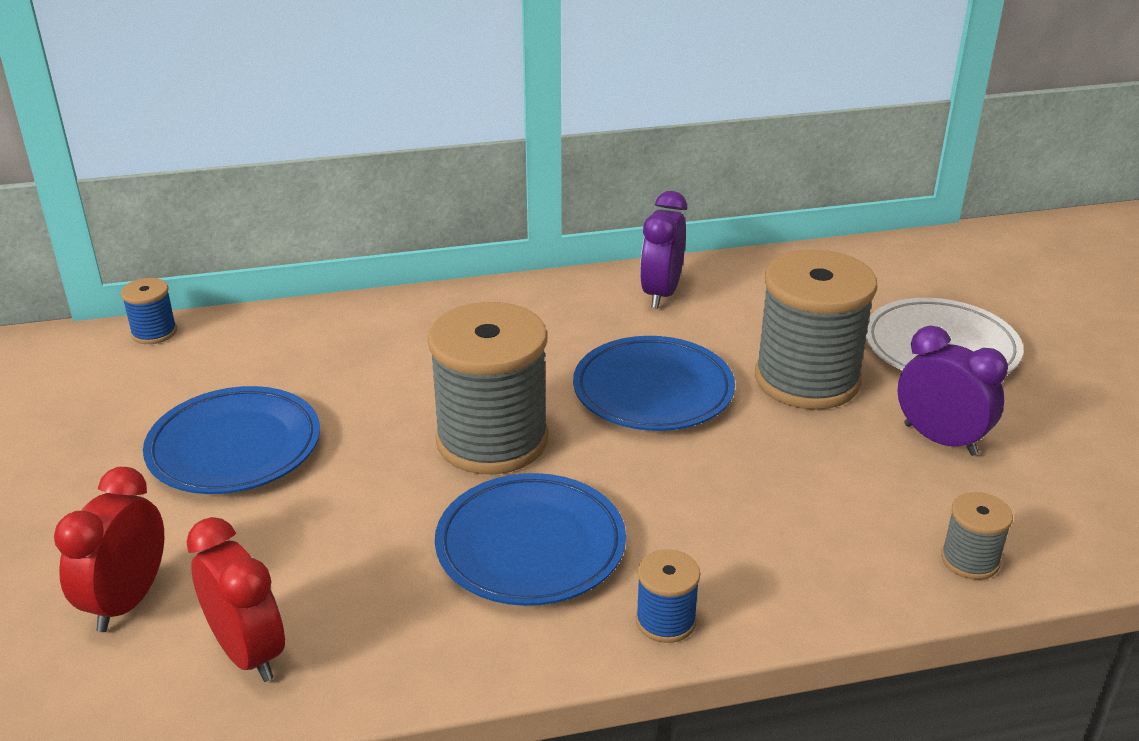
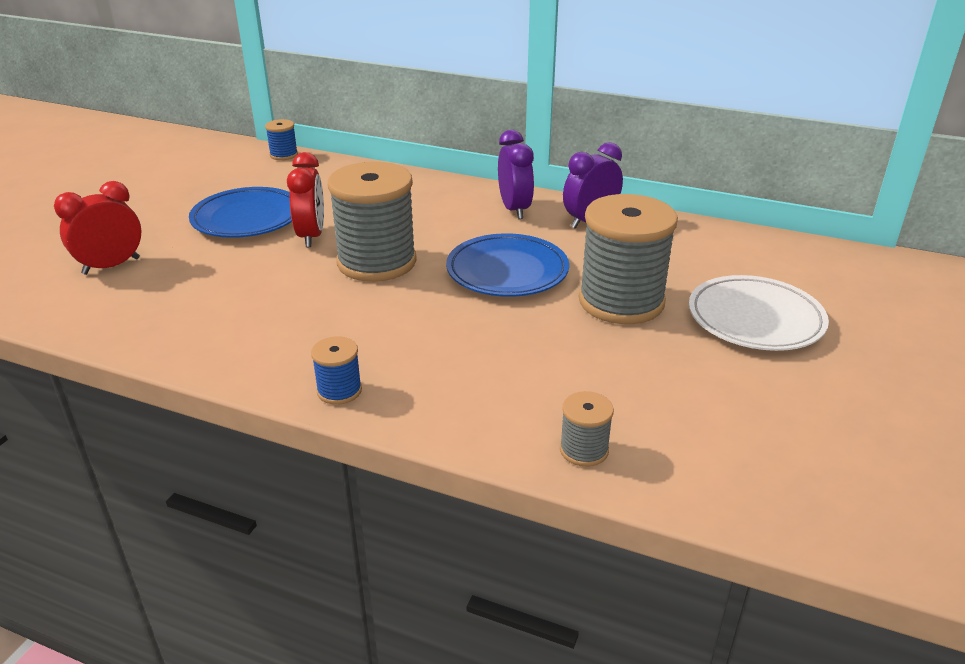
camera: 35 degrees right, 0 degrees up
red clock [186,517,285,682] -> red clock moved to [287,152,324,247]
blue plate [435,473,626,606] -> none
purple clock [897,326,1008,456] -> purple clock moved to [498,130,534,219]

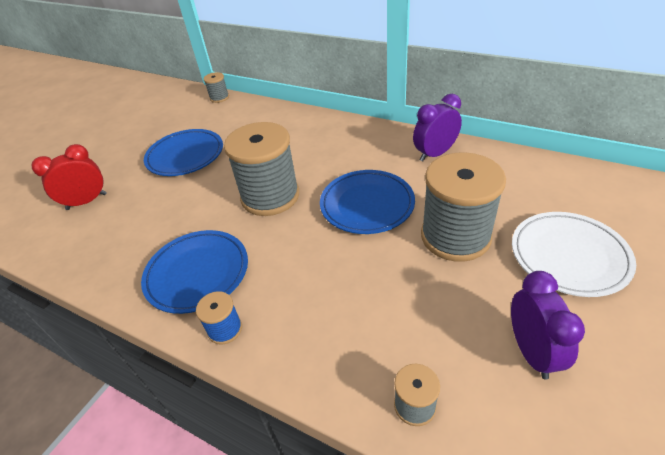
camera: 10 degrees right, 10 degrees up
blue spool [265,119,298,160] -> grey spool [204,72,229,103]
red clock [287,152,324,247] -> none
purple clock [498,130,534,219] -> purple clock moved to [511,271,585,380]
none -> blue plate [141,230,248,314]

